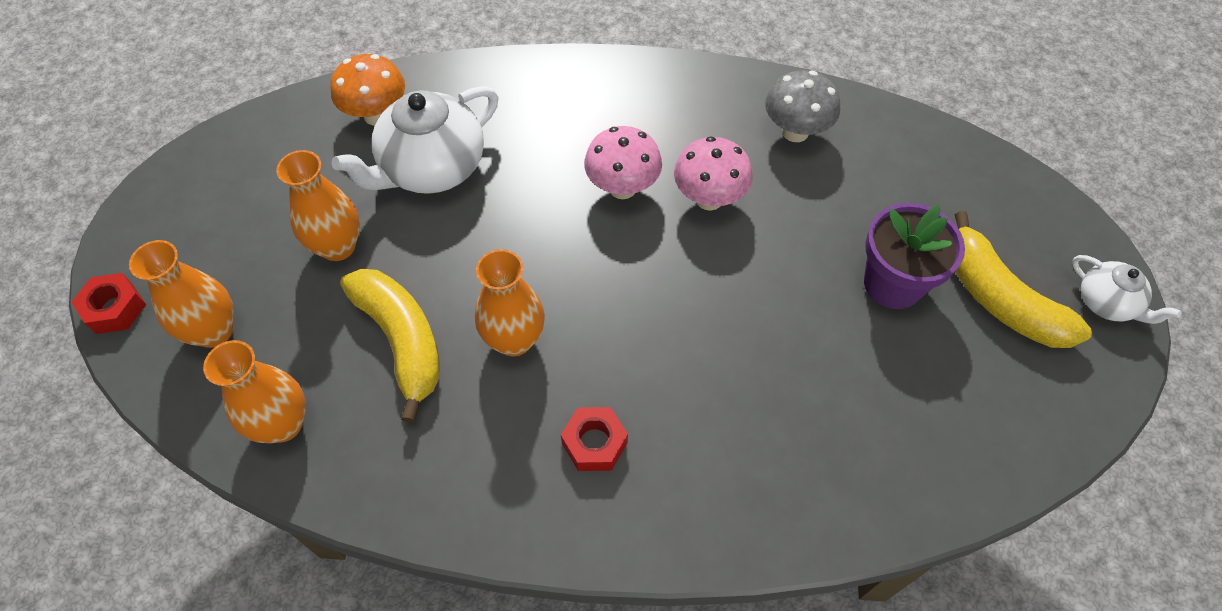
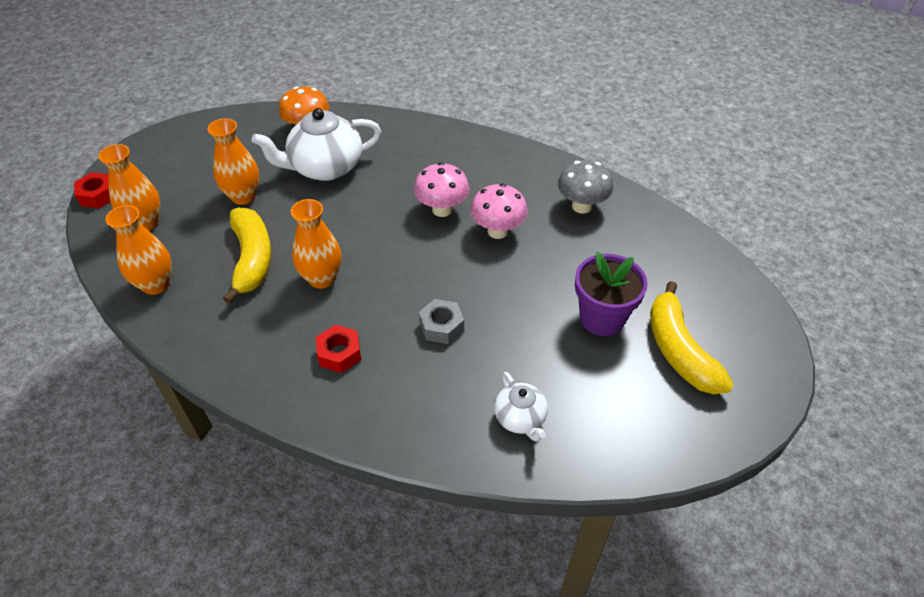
camera: 20 degrees right, 10 degrees down
white teapot [1072,255,1181,324] -> white teapot moved to [494,372,548,442]
none -> grey nut [419,299,464,344]

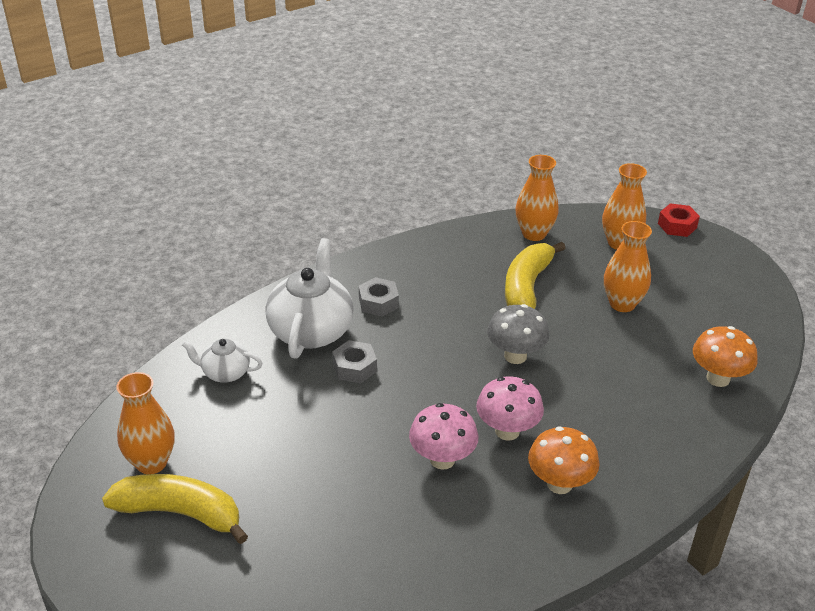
camera: 120 degrees right, 10 degrees down
yellow banana [223,207,271,304] -> yellow banana turned 90 degrees clockwise [505,242,565,309]
white teapot [252,108,381,181] -> white teapot moved to [266,238,354,359]
orange vase [291,199,341,289] -> orange vase moved to [117,372,175,474]
red nut [316,325,361,373] -> grey nut [359,277,399,317]
grey mushroom [558,160,613,214] -> grey mushroom moved to [487,304,549,364]
purple flower pot [575,252,648,336] -> none
none -> orange mushroom [528,426,600,494]

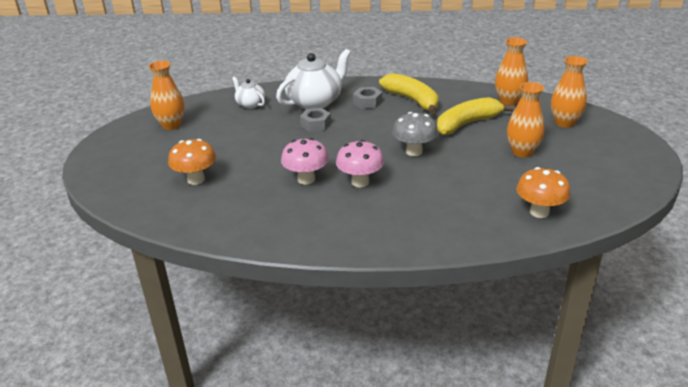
camera: 40 degrees right, 5 degrees down
yellow banana [102,474,248,544] -> yellow banana moved to [379,73,439,114]
orange mushroom [528,426,600,494] -> orange mushroom moved to [168,139,216,185]
red nut [658,203,700,237] -> none

